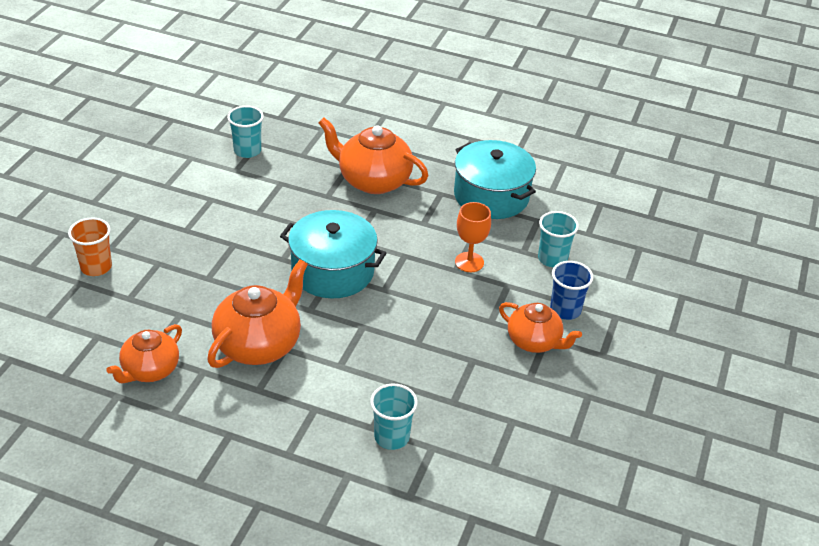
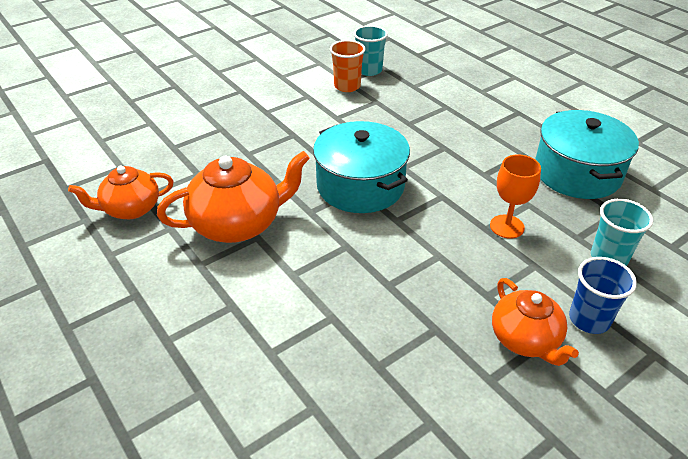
camera: 35 degrees right, 0 degrees up
orange cup [68,218,112,276] -> orange cup moved to [330,40,365,92]
orange teapot [319,118,429,194] -> none
turquoise cup [370,384,418,450] -> none

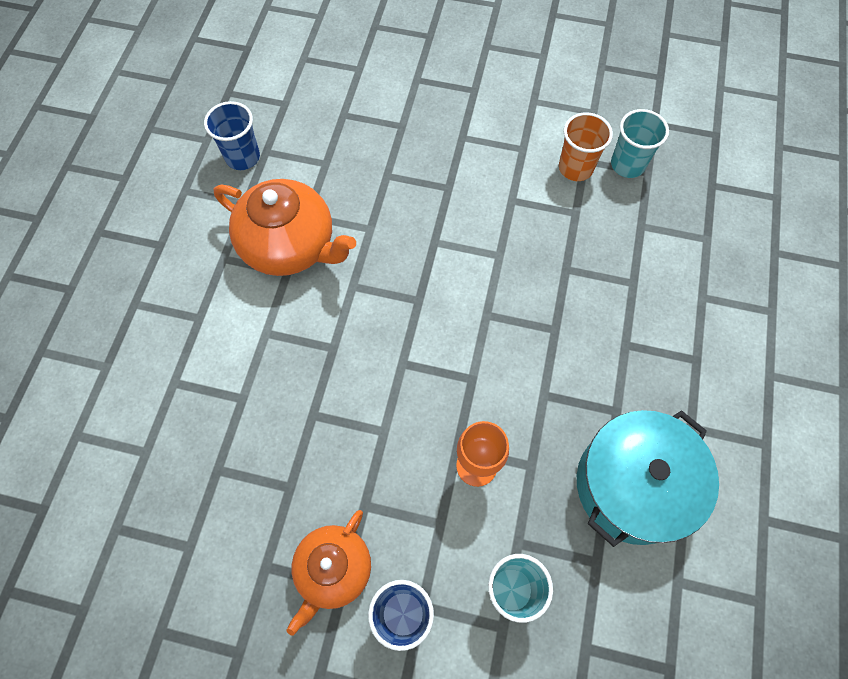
camera: 50 degrees right, 25 degrees up
orange teapot [68,166,174,219] -> blue cup [204,101,260,170]
turquoise pot [313,121,410,213] -> none

